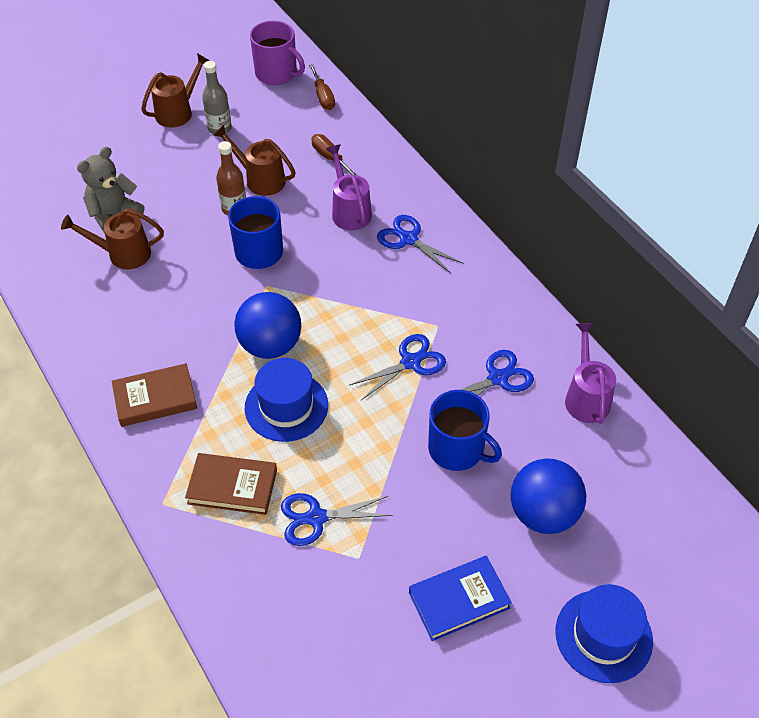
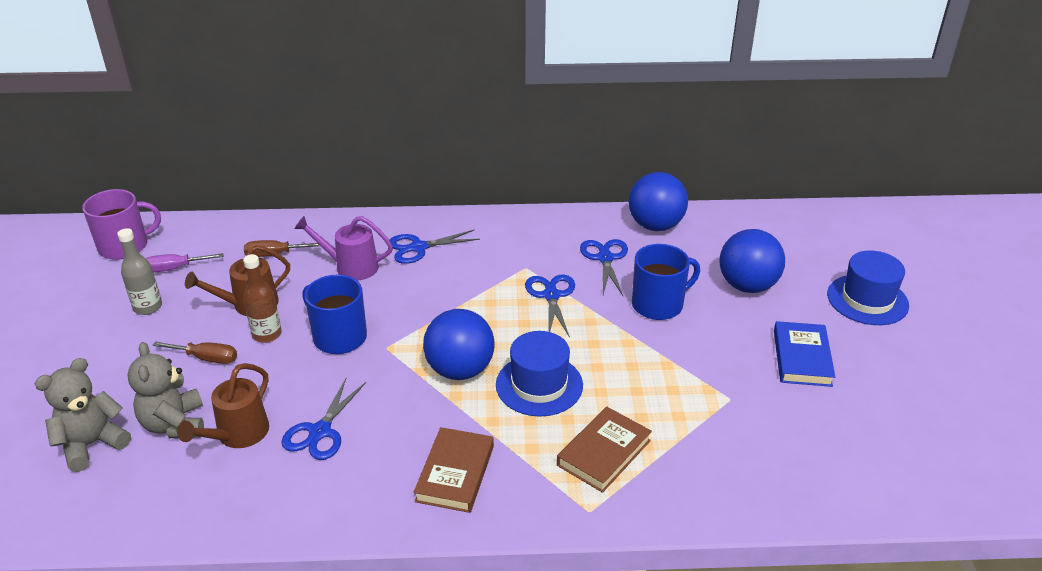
camera: 60 degrees left, 15 degrees down
brown watering can [141,53,210,127] -> none
blue scissors [281,493,393,546] -> blue scissors moved to [281,379,366,460]
brown screwdriver [309,64,335,110] -> brown screwdriver moved to [152,341,237,364]
purple watering can [565,323,616,424] -> blue ball [629,172,688,231]
none -> grey teddy bear [35,358,131,472]
none -> purple screwdriver [146,253,223,273]

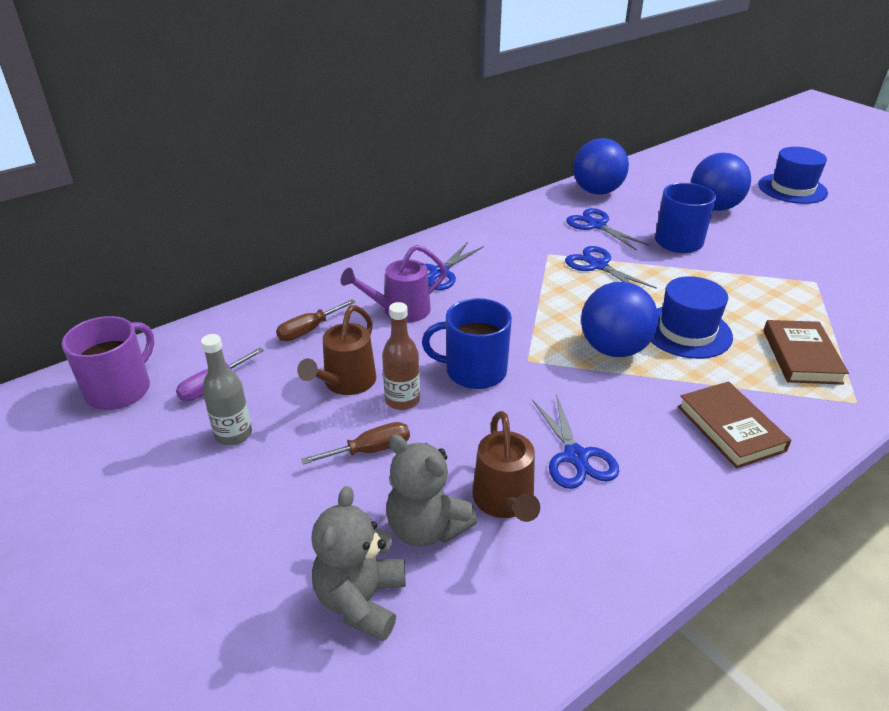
camera: 35 degrees left, 0 degrees up
blue book [774,321,835,387] -> none

